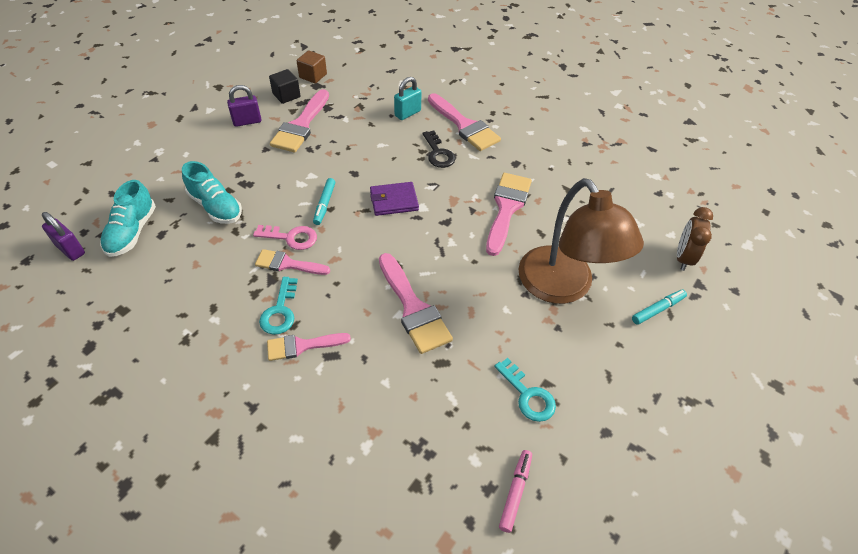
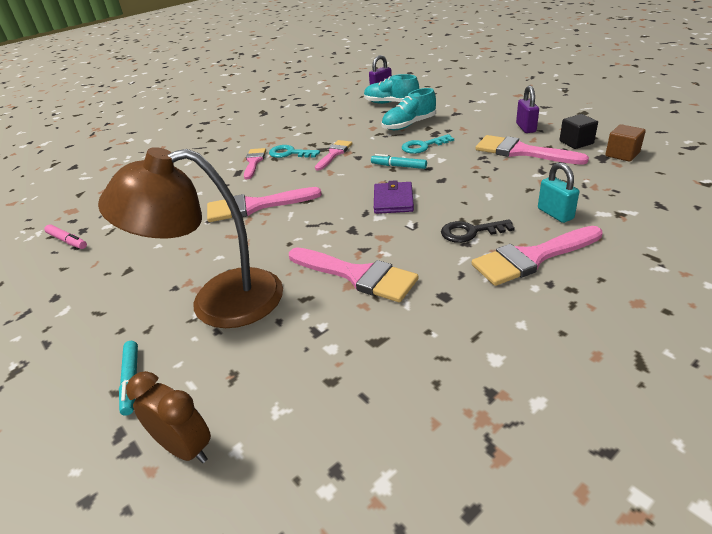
camera: 110 degrees right, 15 degrees down
pink key [253,225,317,250] -> none
turquoise key [495,358,556,422] -> turquoise key moved to [402,134,454,154]

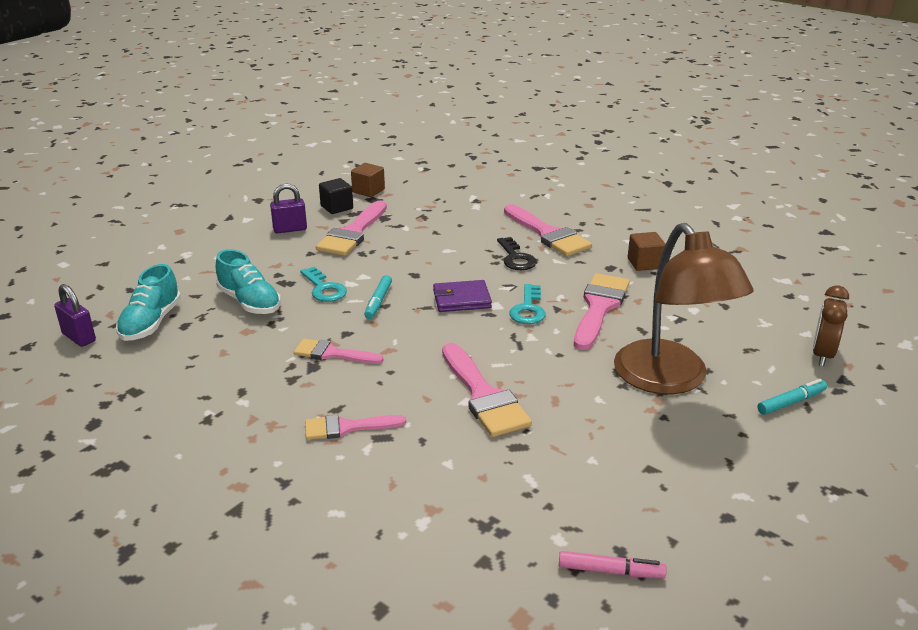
camera: 105 degrees left, 5 degrees down
pink marker [44,224,87,249] -> pink marker turned 75 degrees clockwise [559,551,667,578]
turquoise key [269,145,320,158] -> turquoise key moved to [509,284,545,324]
turquoise padlock [538,162,579,223] -> none
none -> brown cube [628,232,666,271]

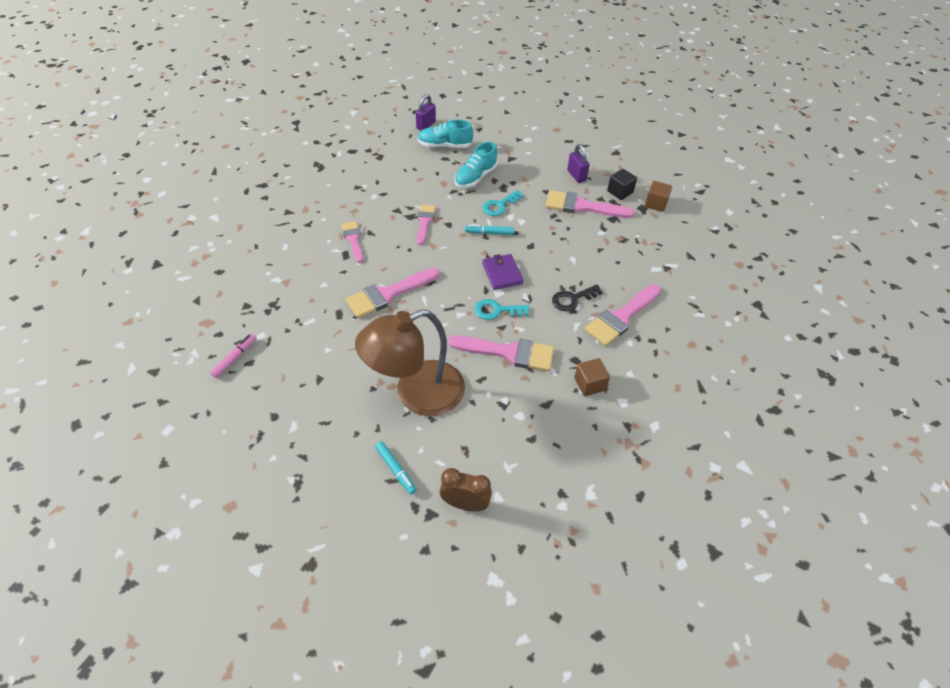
camera: 80 degrees right, 20 degrees up
pink marker [559,551,667,578] -> pink marker turned 150 degrees counterclockwise [210,334,256,378]

